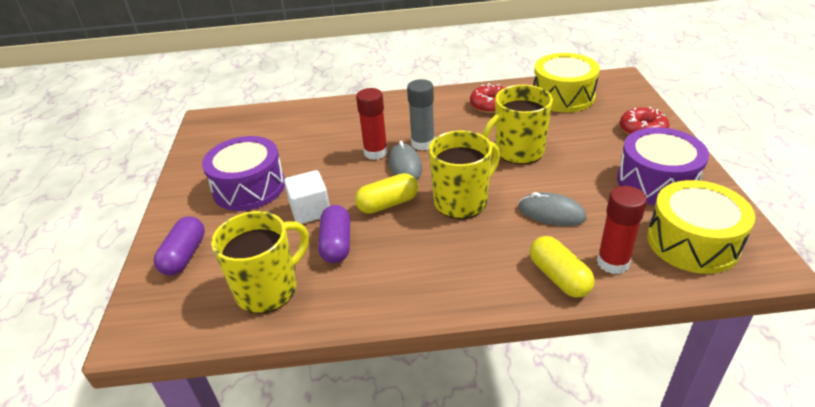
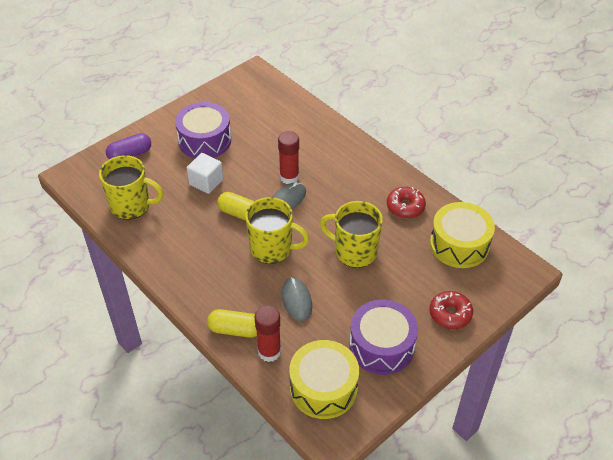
camera: 50 degrees right, 10 degrees up
purple capsule [318,205,350,263] -> none
grey glue stick [407,79,435,151] -> none
yellow capsule [530,236,595,298] -> yellow capsule turned 75 degrees clockwise [207,309,257,338]

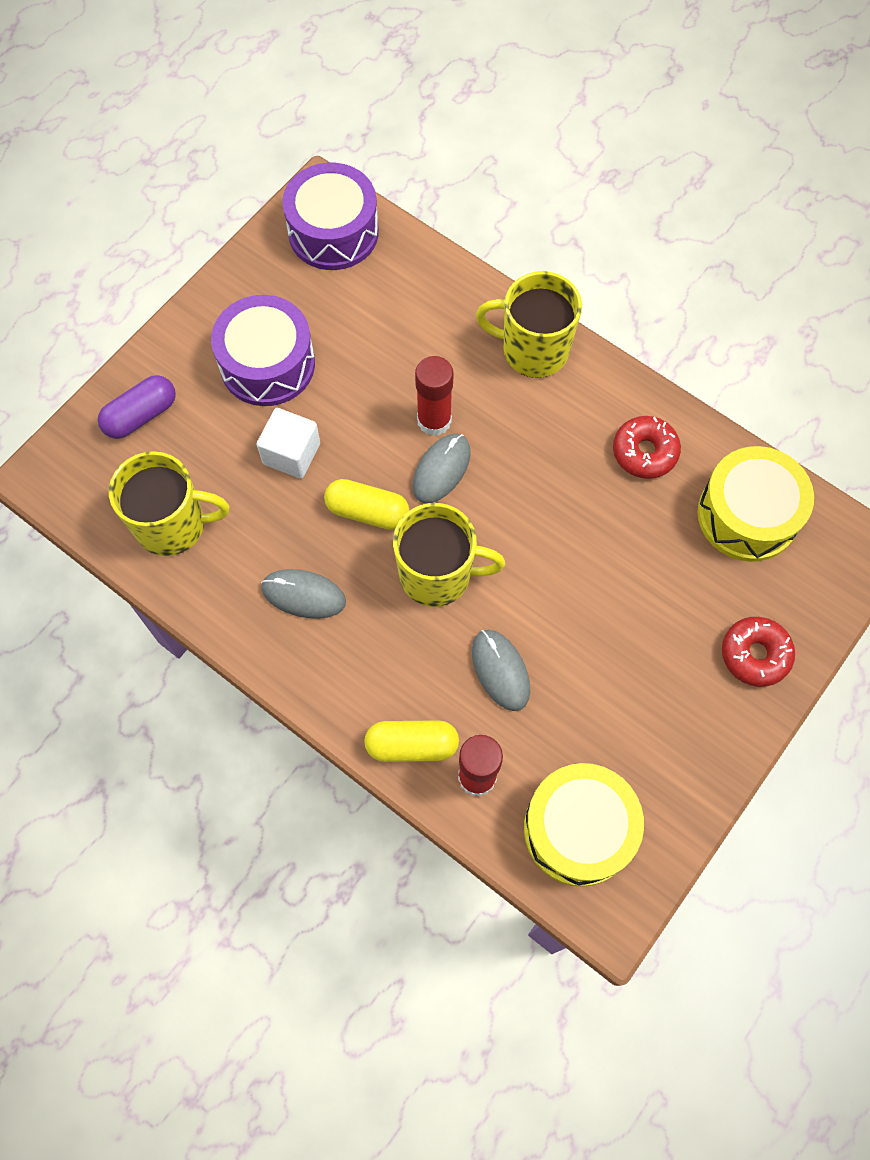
camera: 10 degrees left, 20 degrees up
yellow mug [320,201,383,268] -> yellow mug moved to [476,271,582,378]
purple drum [349,300,418,375] -> purple drum moved to [282,163,379,270]
none -> grey mouse [261,569,346,619]

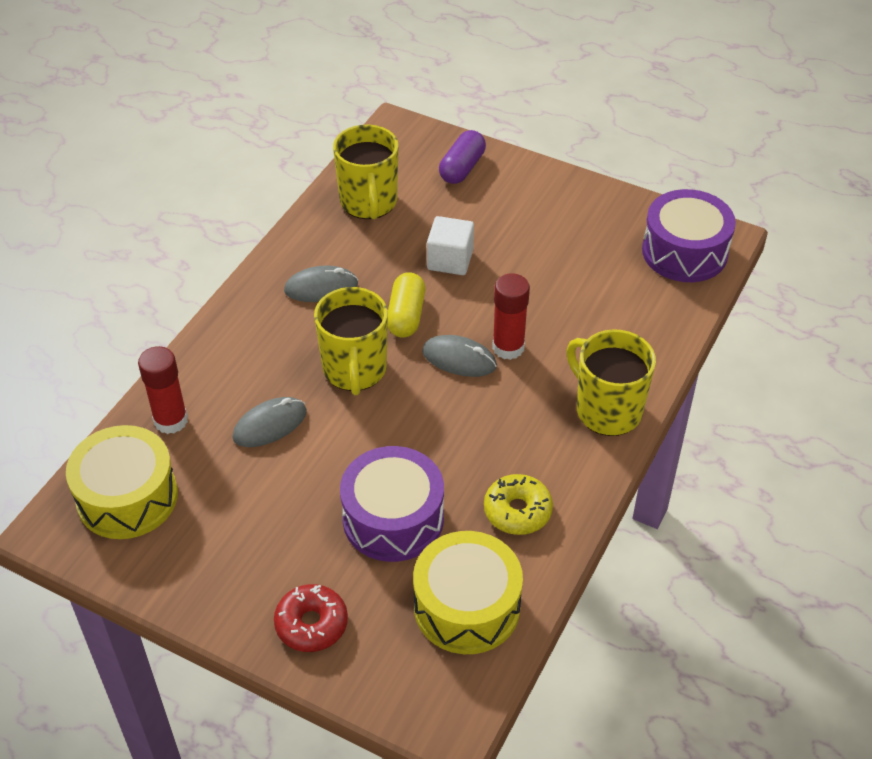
camera: 80 degrees right, 20 degrees down
purple capsule [98,375,176,439] -> purple capsule turned 75 degrees clockwise [439,130,486,184]
purple drum [211,295,315,406] -> purple drum moved to [340,446,444,562]
grey mouse [261,569,346,619] -> grey mouse turned 75 degrees clockwise [284,265,358,302]
yellow capsule [364,720,459,762] -> none
yellow mug [476,271,582,378] -> yellow mug turned 45 degrees counterclockwise [566,329,656,436]
red donut [613,416,681,479] -> yellow donut [484,474,553,535]

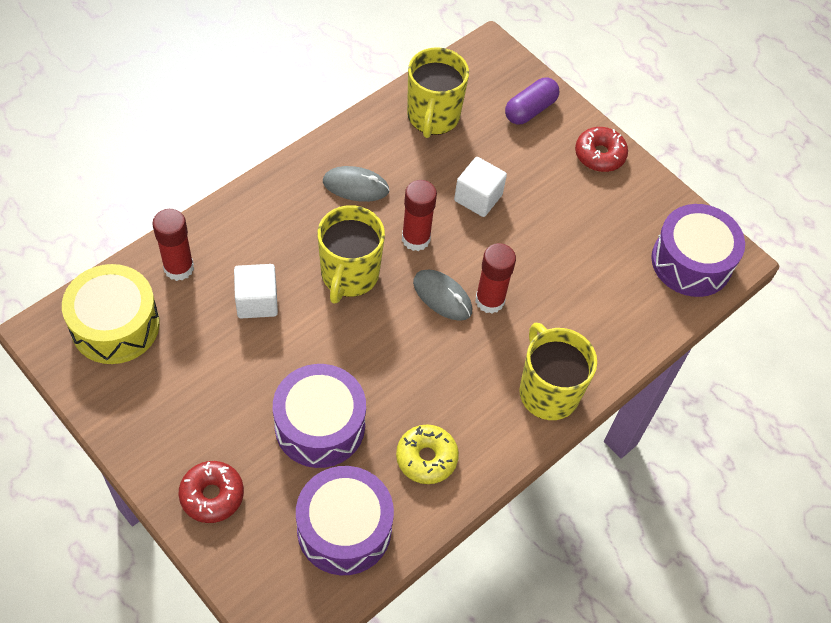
camera: 15 degrees right, 10 degrees up
grey mouse [232,397,307,447] -> white cube [234,264,278,319]
yellow capsule [388,273,425,338] -> red glue stick [402,180,437,251]
yellow drum [413,531,523,654] -> purple drum [296,466,394,575]
none -> red donut [575,127,628,172]

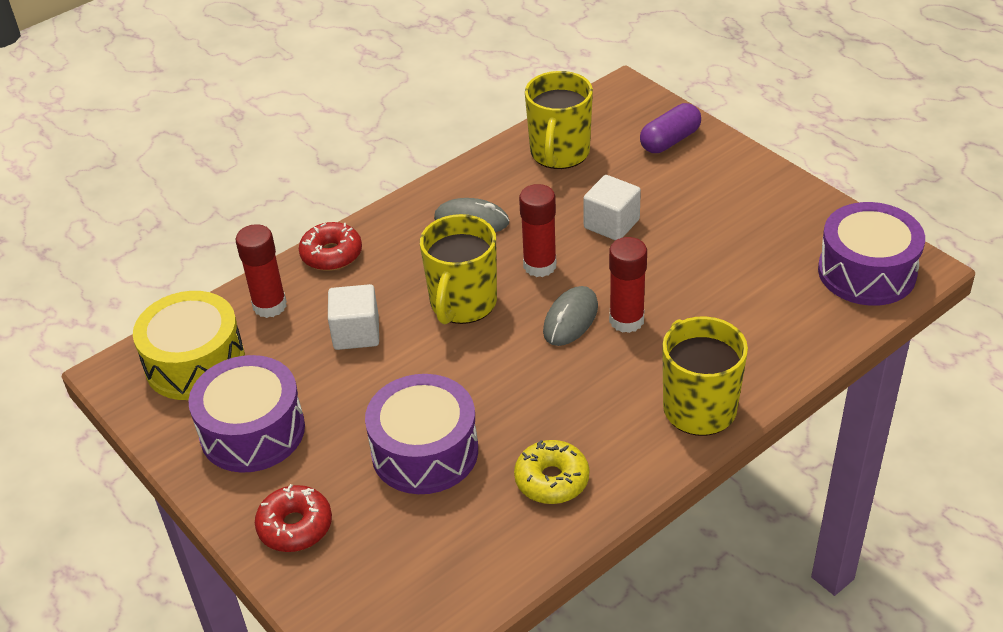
camera: 10 degrees right, 15 degrees down
purple drum [296,466,394,575] -> purple drum moved to [188,355,305,473]
grey mouse [413,270,472,321] -> grey mouse turned 75 degrees clockwise [543,286,598,346]
red donut [575,127,628,172] -> red donut moved to [299,222,362,271]

